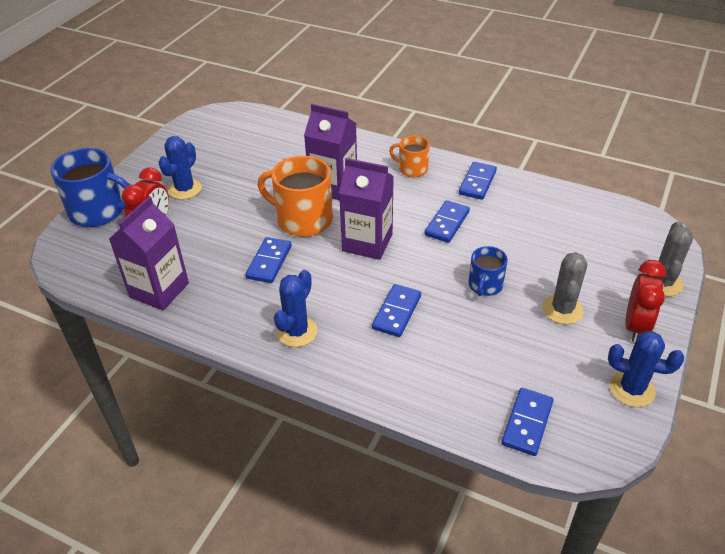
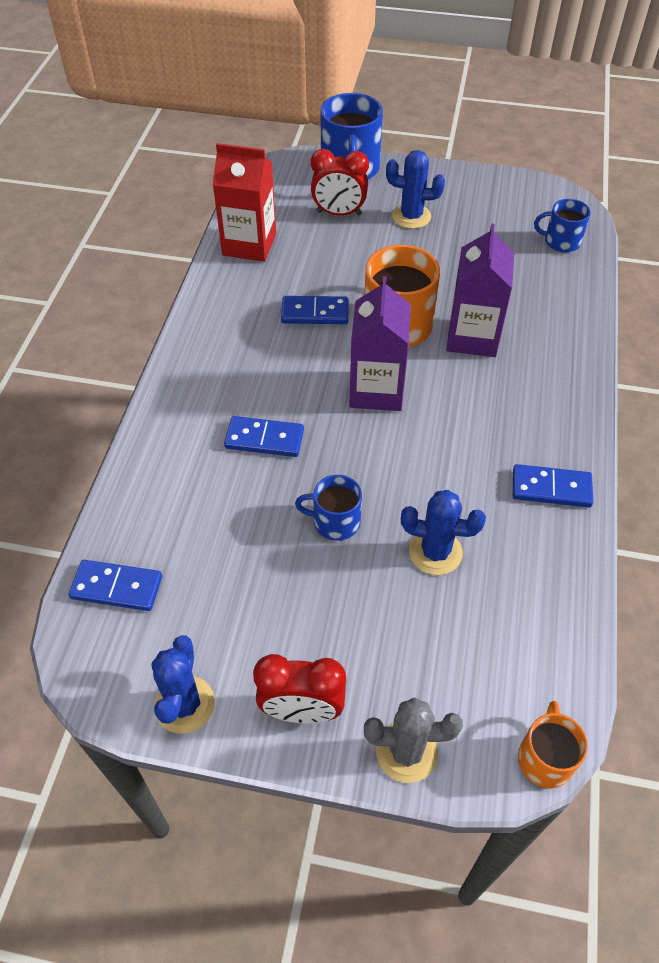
camera: 75 degrees right, 10 degrees up
purple carton [109,196,189,310] -> red carton [213,143,276,262]
blue cactus [274,270,318,347] -> blue cactus moved to [401,490,486,575]
orange mug [389,135,430,177] -> orange mug moved to [518,701,588,788]
blue domino [425,200,470,243] -> none
grey cactus [542,252,587,324] -> none
none -> blue mug [534,199,591,252]

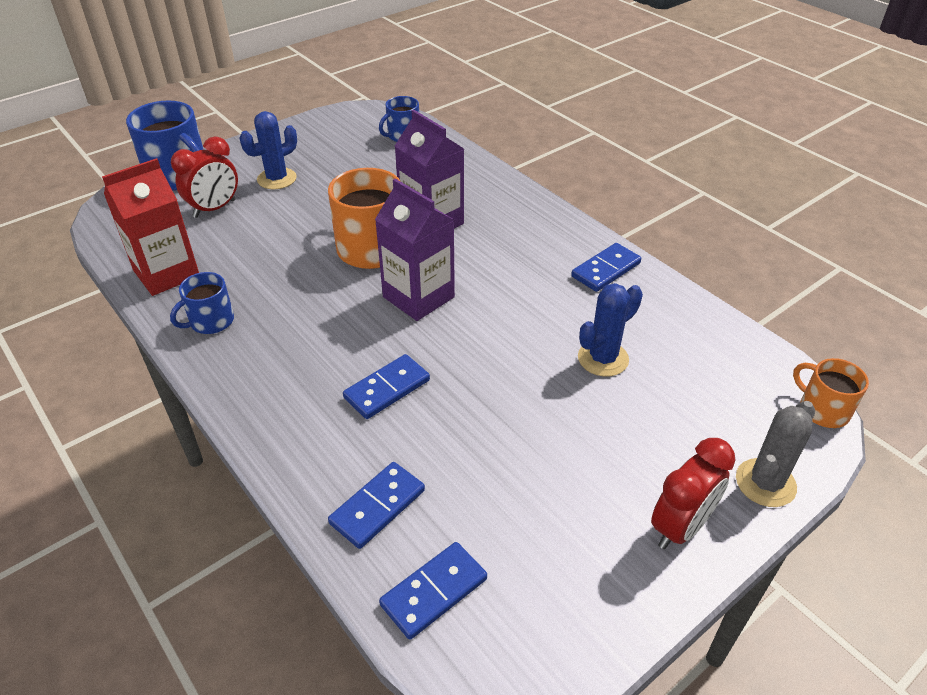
camera: 50 degrees left, 10 degrees down
blue cactus [151,635,215,734] -> none
blue domino [281,296,349,324] -> blue domino moved to [328,462,425,549]
blue mug [295,475,362,541] -> blue mug moved to [170,272,234,334]

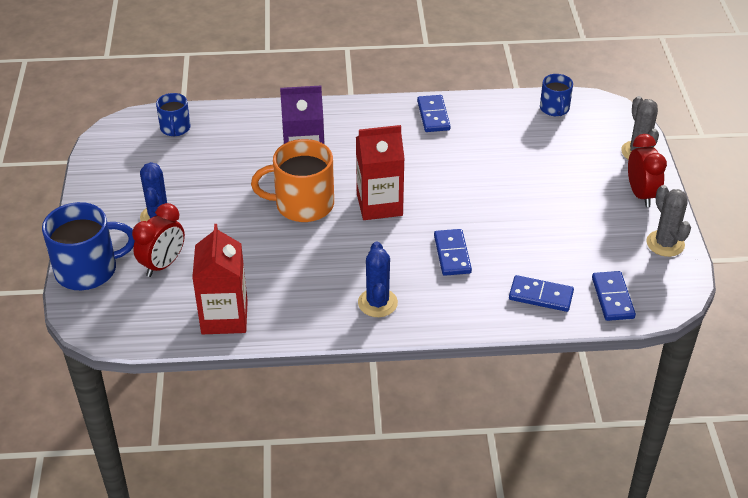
camera: 55 degrees left, 0 degrees up
blue mug [170,272,234,334] -> blue mug moved to [540,74,573,116]
red clock [171,136,238,218] -> red clock turned 45 degrees clockwise [132,203,185,277]
blue domino [328,462,425,549] -> blue domino turned 60 degrees counterclockwise [509,275,574,312]
purple carton [375,179,455,321] -> red carton [356,125,405,220]
blue cactus [578,283,643,376] -> blue cactus moved to [358,241,398,317]
orange mug [793,358,869,428] -> none
none -> grey cactus [646,185,691,257]

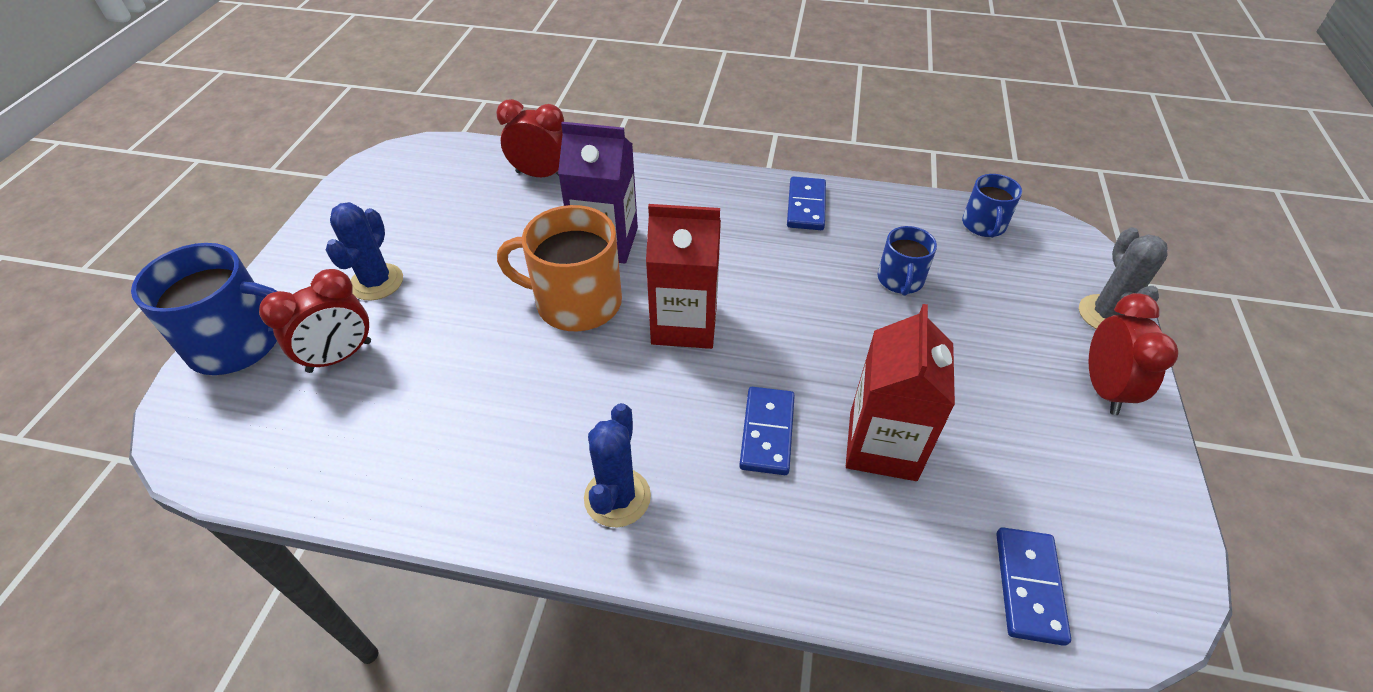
camera: 15 degrees right, 5 degrees up
blue mug [156,93,191,136] -> blue mug moved to [877,226,937,296]
red carton [192,224,248,334] -> red carton moved to [846,304,955,481]
blue domino [509,275,574,312] -> none
grey cactus [646,185,691,257] -> none
none -> red clock [496,99,564,177]

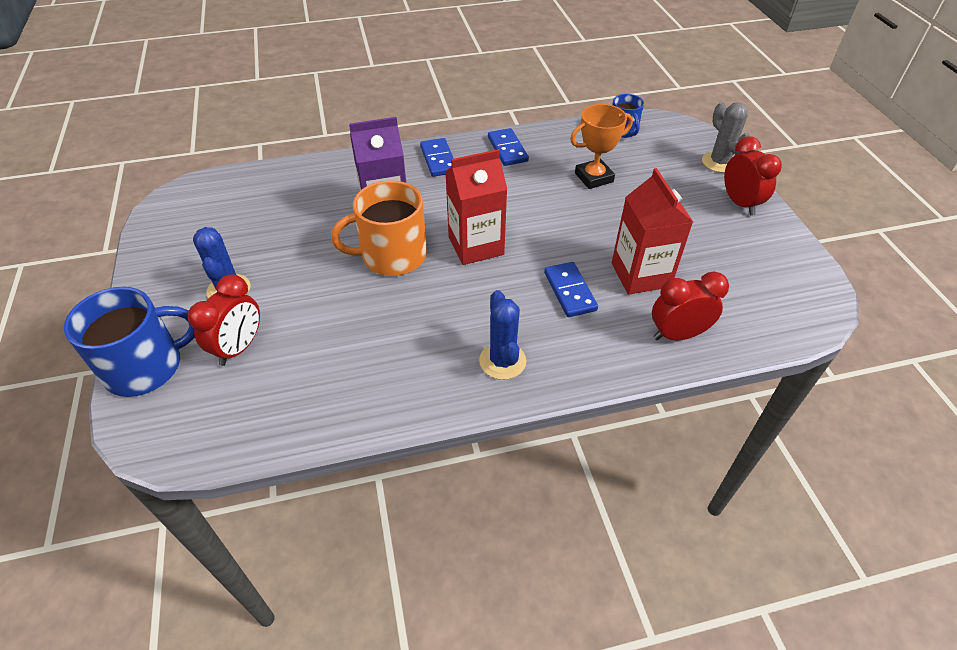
camera: 25 degrees left, 0 degrees up
red clock [496,99,564,177] -> red clock moved to [652,271,729,340]
blue mug [877,226,937,296] -> orange trophy [570,104,633,189]
blue domino [996,527,1071,646] -> blue domino moved to [420,138,454,177]

